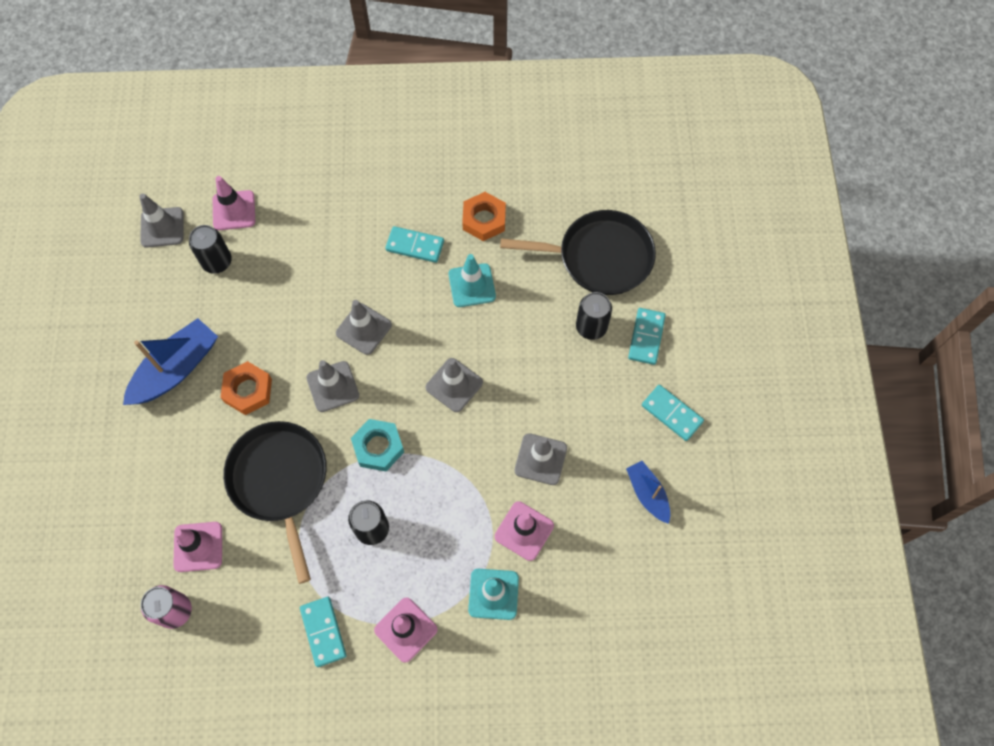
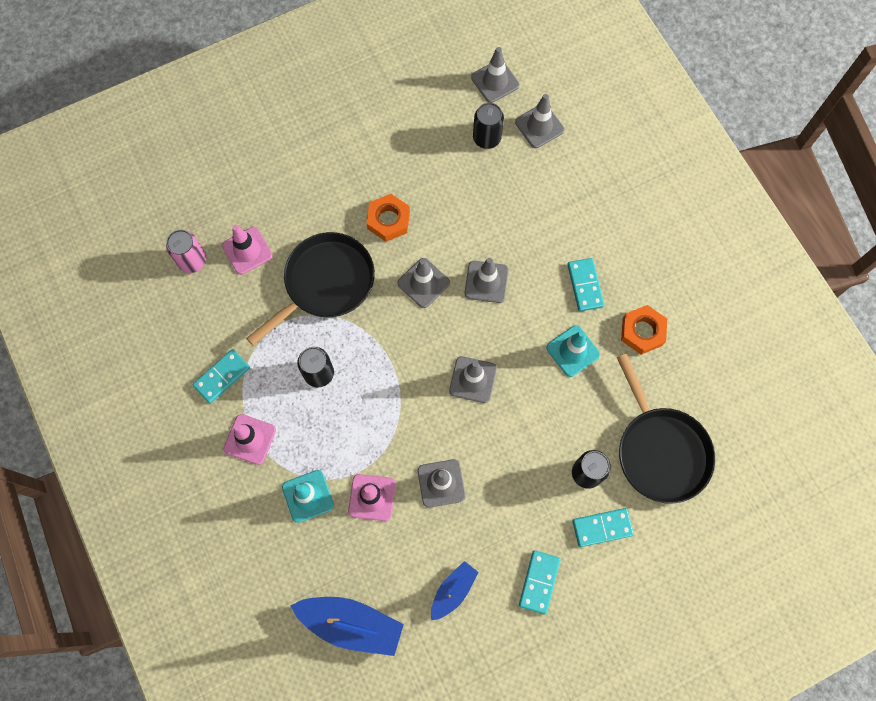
camera: 65 degrees right, 5 degrees up
blue boat [123,318,218,405] -> blue boat moved to [290,597,404,656]
pink traffic cone [213,176,255,230] -> grey traffic cone [515,94,565,148]
turquoise nut [351,419,404,471] -> none

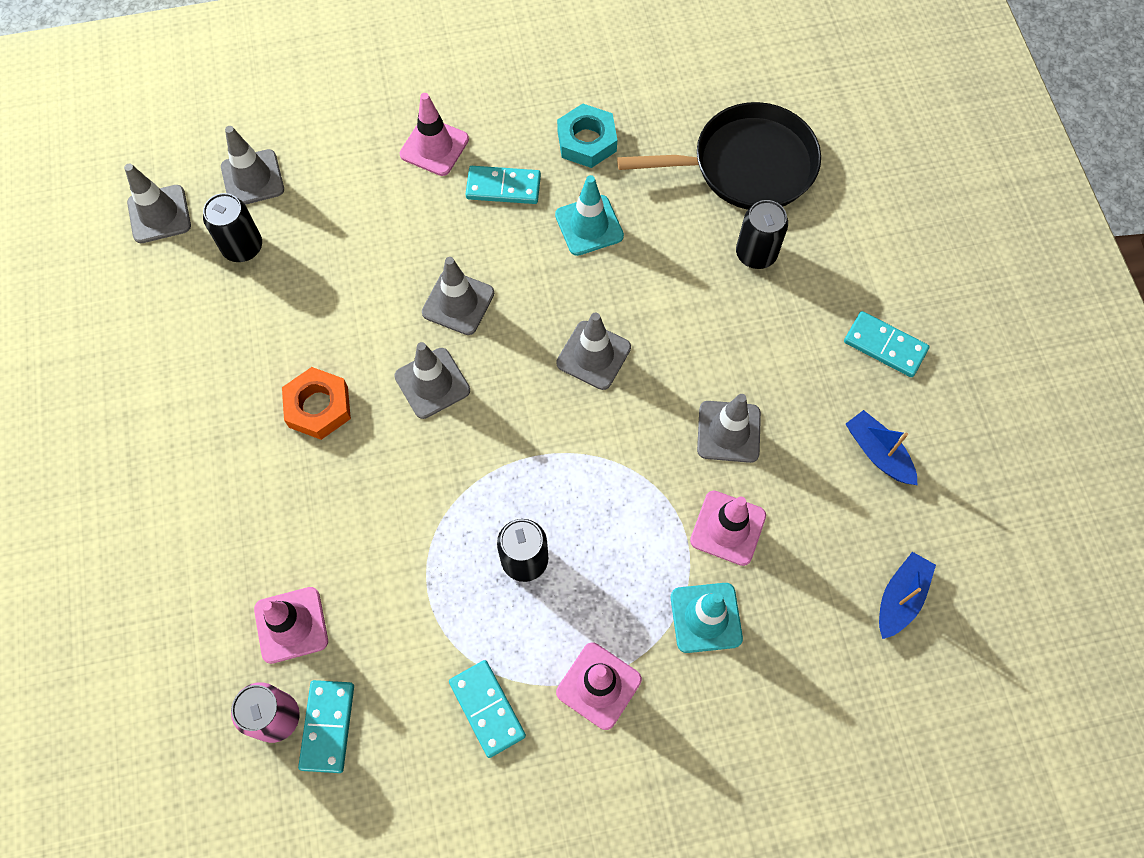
camera: 75 degrees left, 5 degrees down
black pan [246,232,375,346] -> none
blue boat [290,597,404,656] -> blue boat [879,552,936,639], size x0.58
turquoise domino [572,508,634,547] -> turquoise domino moved to [298,680,354,773]
orange nut [621,305,667,355] -> turquoise nut [557,104,617,168]
none -> pink traffic cone [400,93,469,176]

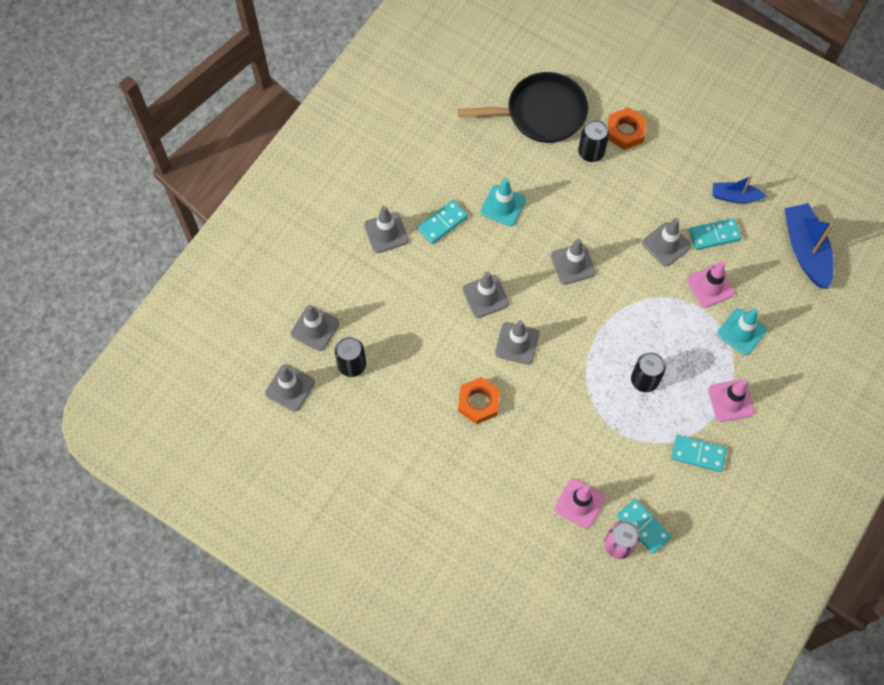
camera: 45 degrees left, 0 degrees up
pink traffic cone [400,93,469,176] -> grey traffic cone [364,206,409,253]
turquoise nut [557,104,617,168] -> none
black pan [617,102,821,210] -> black pan turned 45 degrees clockwise [457,72,588,143]
turquoise domino [844,311,929,377] -> turquoise domino moved to [689,218,742,250]
blue boat [879,552,936,639] -> blue boat [784,203,834,289], size x1.71
none -> orange nut [608,107,646,150]

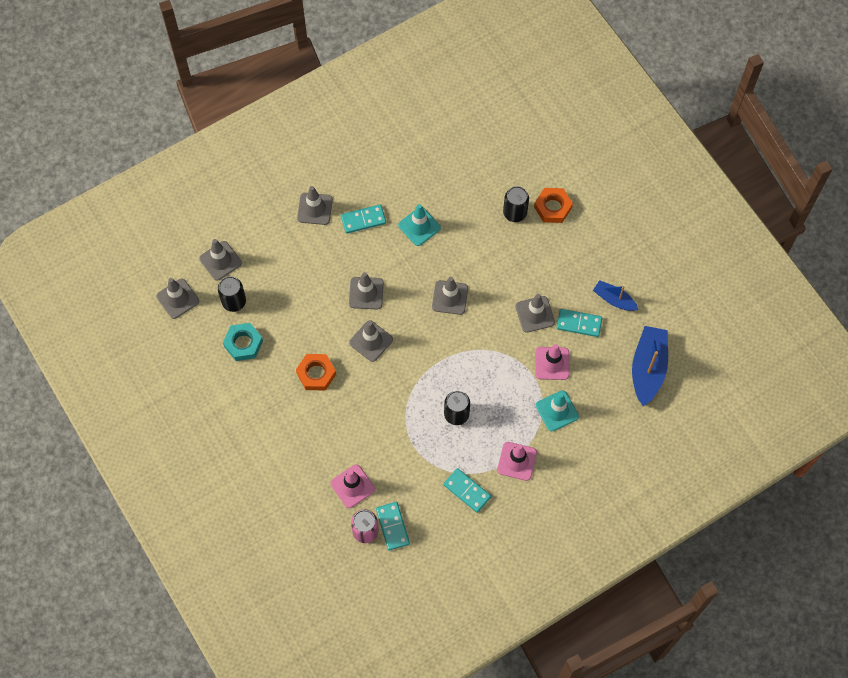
camera: 25 degrees right, 0 degrees up
black pan [457,72,588,143] -> none
none -> turquoise nut [223,323,263,361]

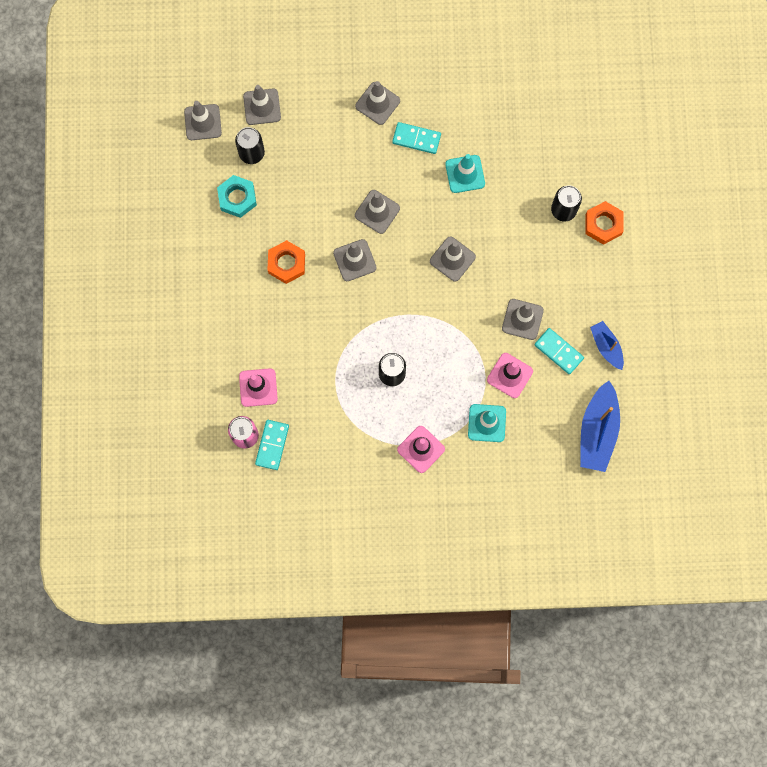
camera: 30 degrees right, 10 degrees up
turquoise domino [444,468,491,513] -> none
blue boat [632,326,668,406] -> blue boat turned 150 degrees clockwise [580,381,620,472]

